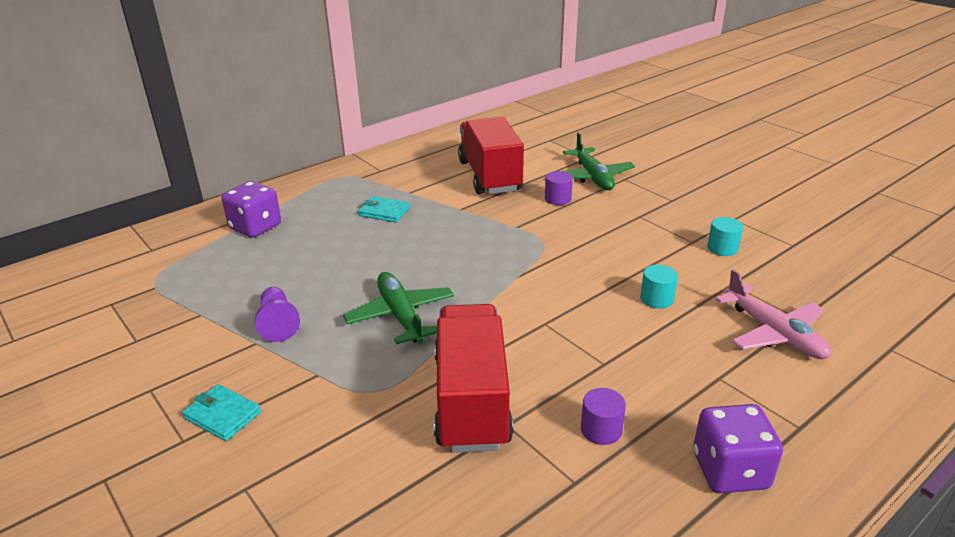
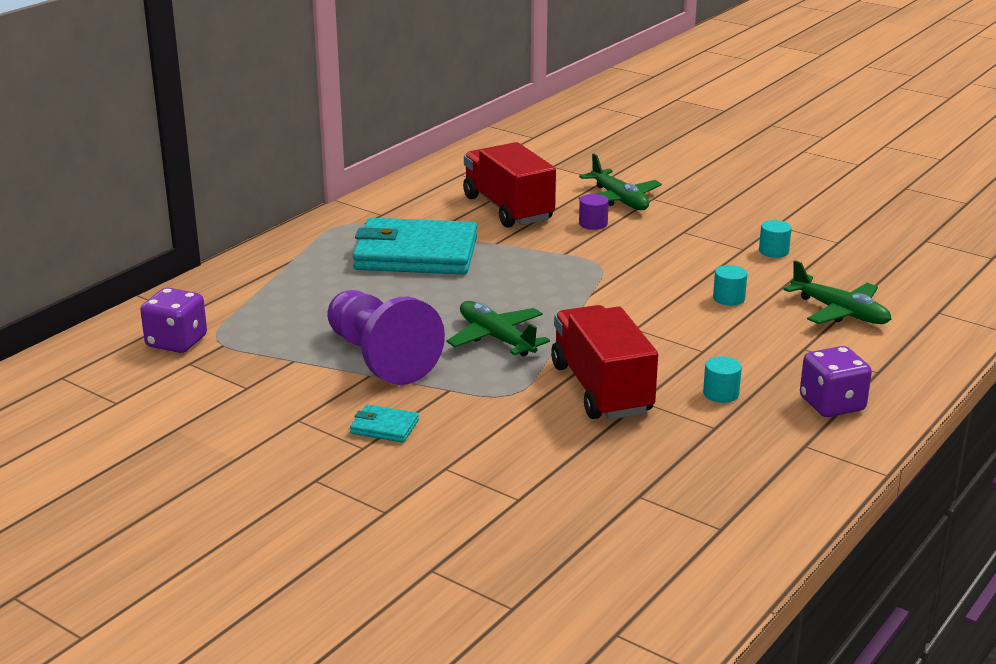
camera: 15 degrees left, 5 degrees down
purple dice [222,181,281,238] -> purple dice moved to [140,288,207,353]
purple pawn [255,287,300,342] -> purple pawn [327,290,445,385], size x2.02
turquoise wallet [358,196,410,222] -> turquoise wallet [352,218,477,274], size x2.45
purple cylinder [581,388,626,445] -> turquoise cylinder [703,356,742,403]
pink plane [715,269,831,359] -> green plane [783,260,891,324]

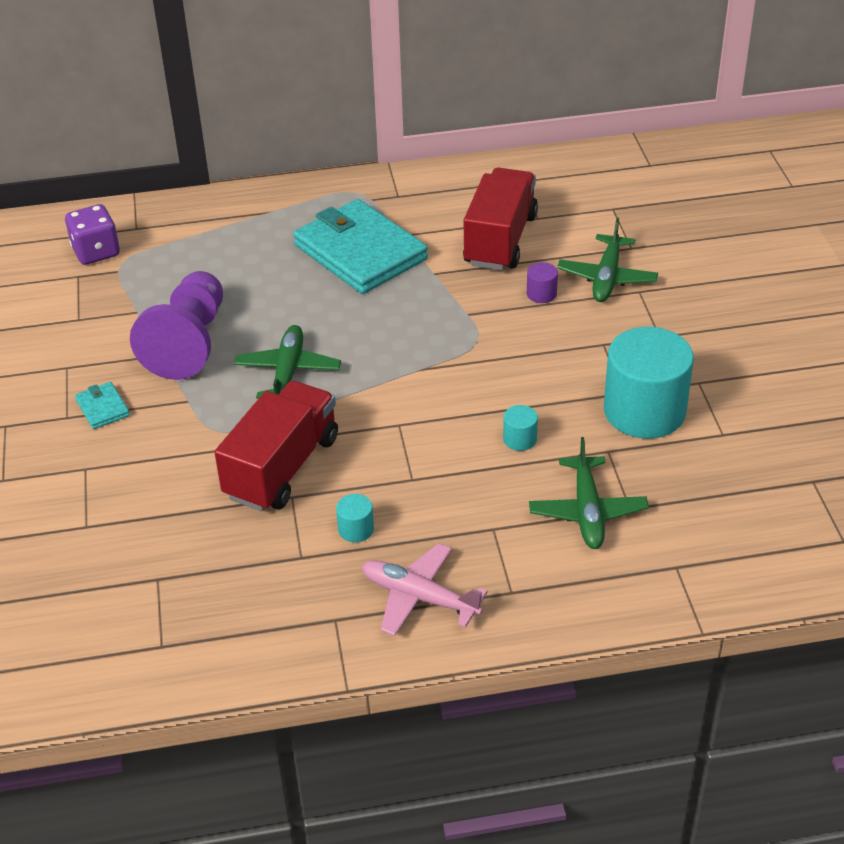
camera: 45 degrees right, 15 degrees up
turquoise cylinder [759,220,792,258] -> turquoise cylinder [604,327,694,439], size x2.46
purple dice [800,346,872,417] -> pink plane [362,543,488,636]

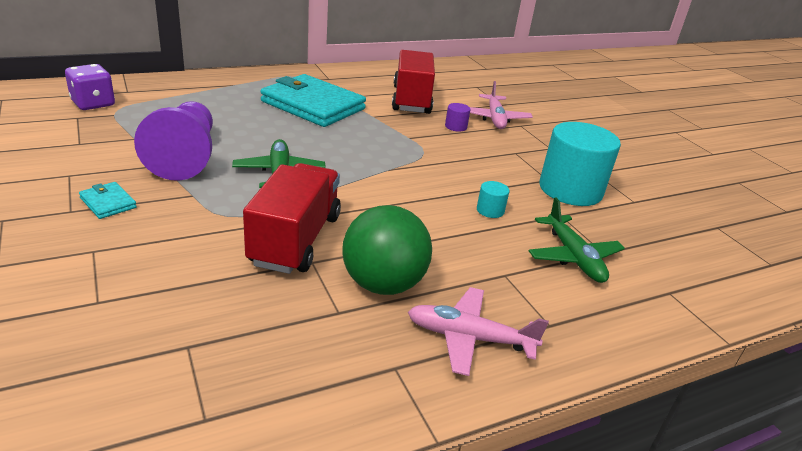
camera: 20 degrees left, 10 degrees down
turquoise cylinder [336,494,374,542] -> green ball [342,205,432,295]
green plane [557,218,658,302] -> pink plane [470,81,533,129]

